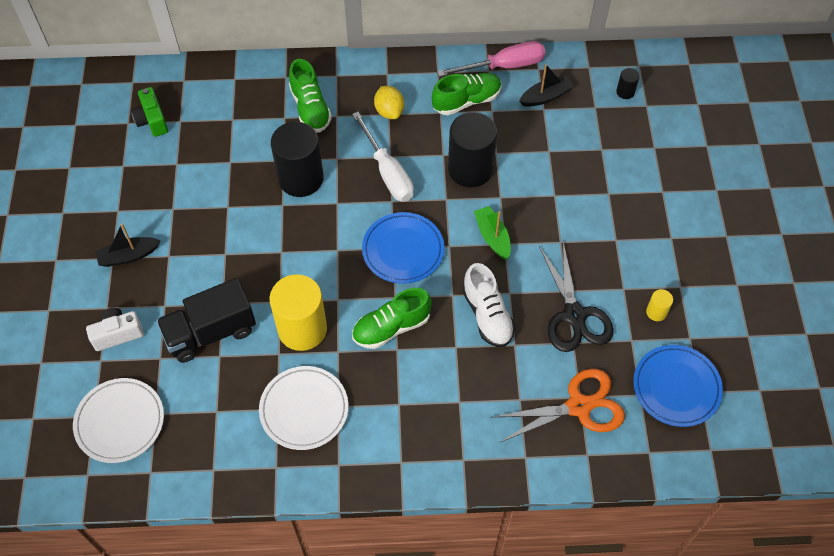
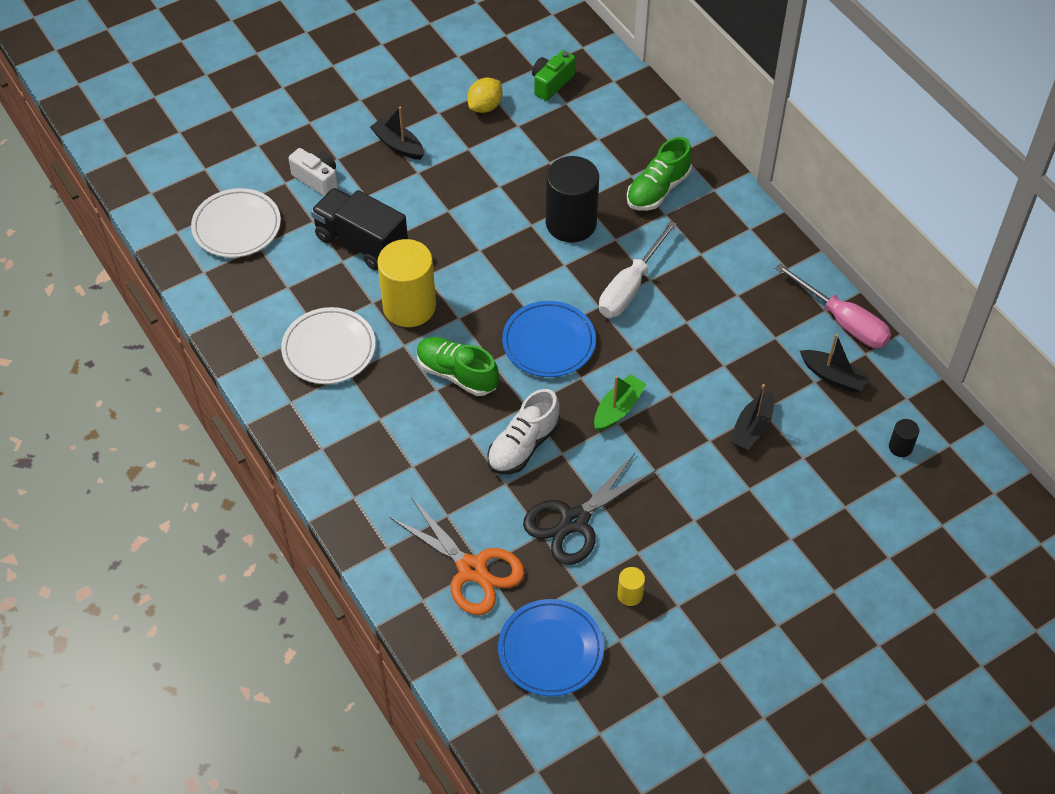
camera: 60 degrees right, 5 degrees down
yellow lemon [374,86,404,119] -> yellow lemon moved to [467,78,503,113]
green shoe [432,73,502,115] -> none
black cylinder [448,112,497,187] -> none
none -> black boat [729,384,774,450]

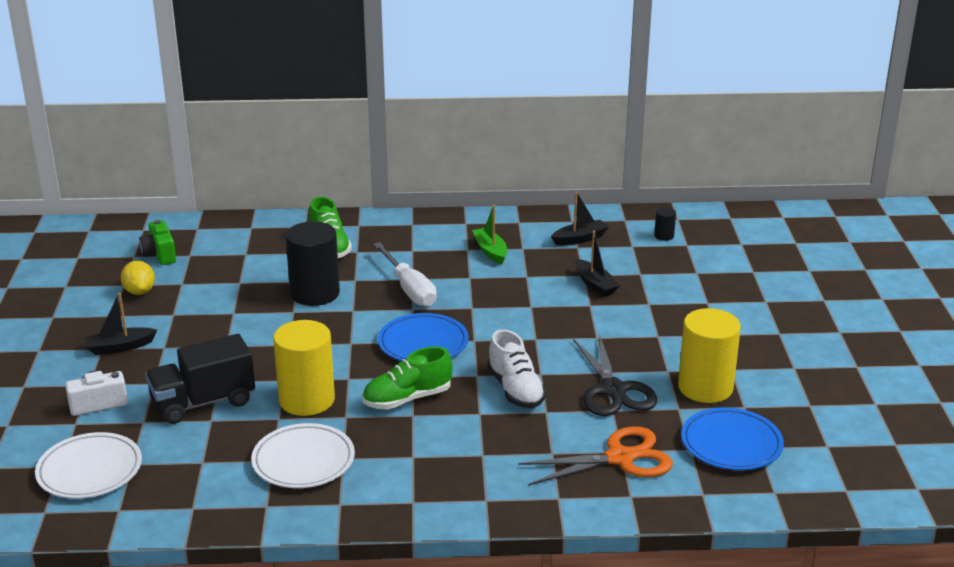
camera: 60 degrees left, 25 degrees down
green boat [594,374,647,431] -> green boat moved to [472,205,507,264]
yellow cylinder [617,567,645,606] -> yellow cylinder [678,308,741,403], size x2.33
pink screwdriver [775,263,891,348] -> none

